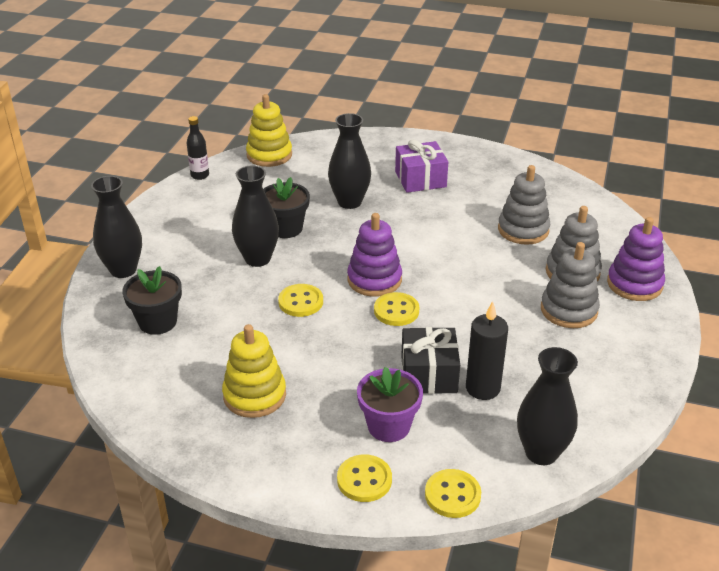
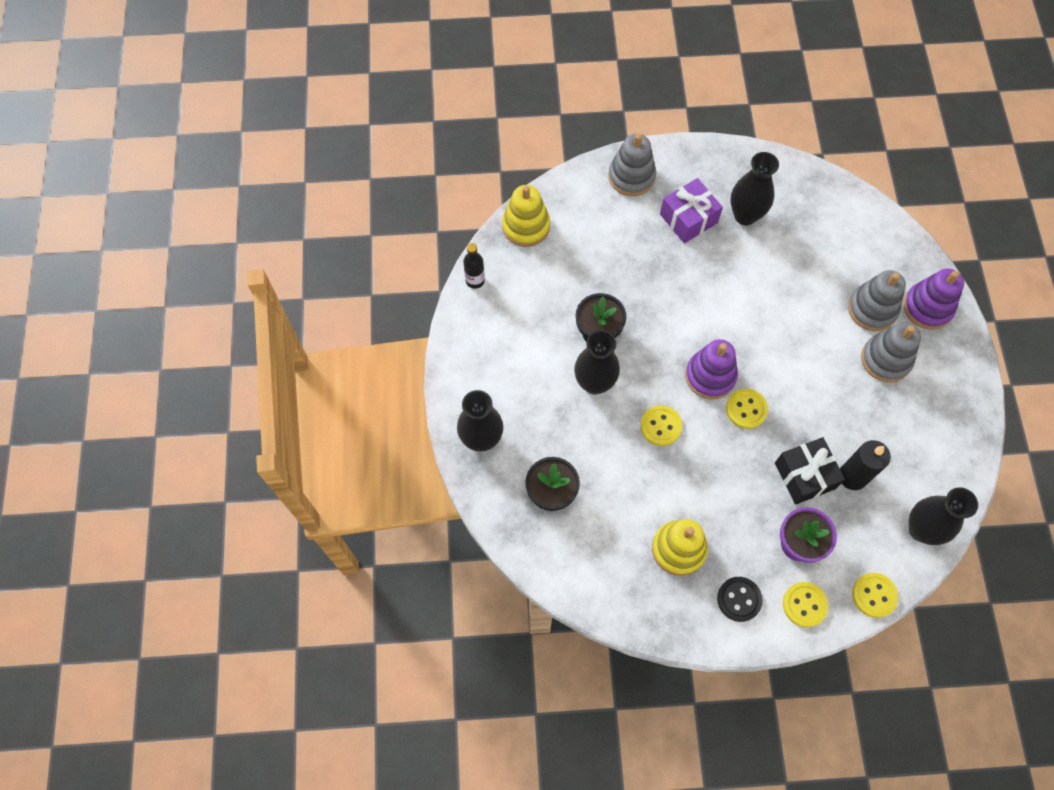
camera: 20 degrees left, 30 degrees up
black vase [328,113,371,209] -> black vase moved to [730,152,779,225]
grey stacking toy [498,165,550,245] -> grey stacking toy moved to [609,134,656,196]
none -> black button [717,577,763,622]

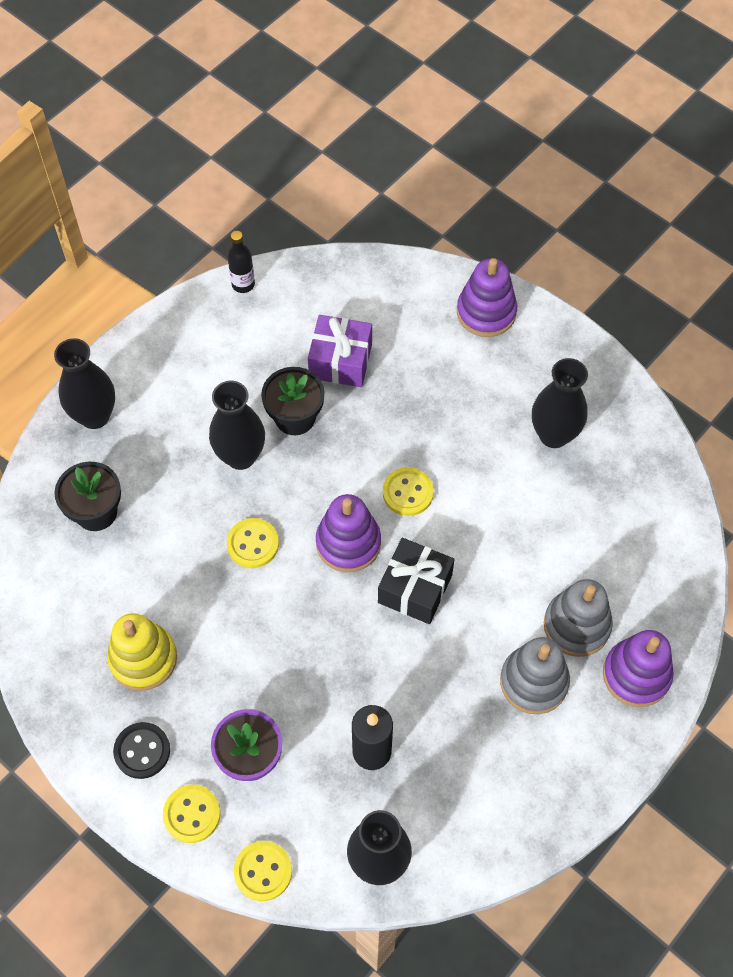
camera: 45 degrees right, 5 degrees down
yellow stacking toy [502,185,550,247] -> none
grey stacking toy [609,134,656,196] -> purple stacking toy [457,258,517,337]
purple gift [660,178,723,243] -> purple gift moved to [308,315,372,387]
yellow button [726,389,768,429] -> yellow button moved to [383,467,434,516]
black gift [775,437,845,505] -> black gift moved to [378,538,455,624]

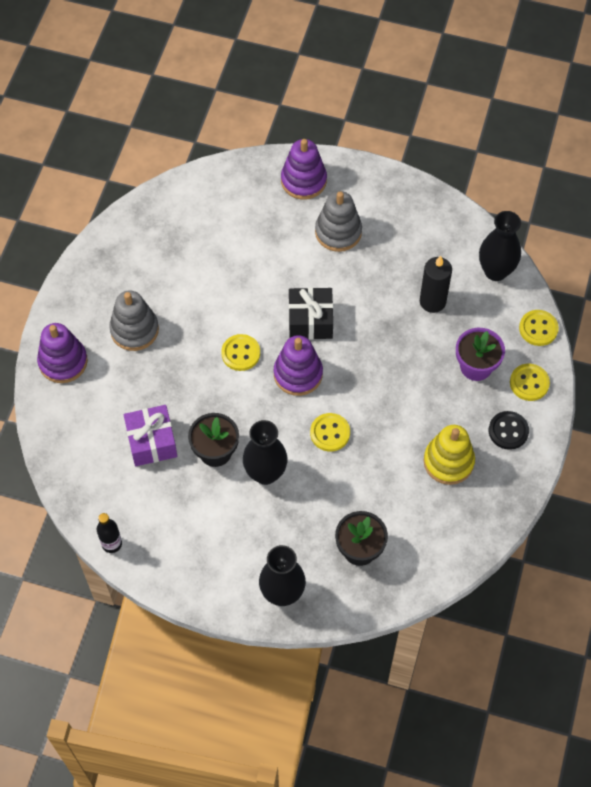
camera: 115 degrees left, 0 degrees up
black vase [532,358,588,448] -> none
grey stacking toy [544,579,613,657] -> grey stacking toy moved to [109,291,159,351]

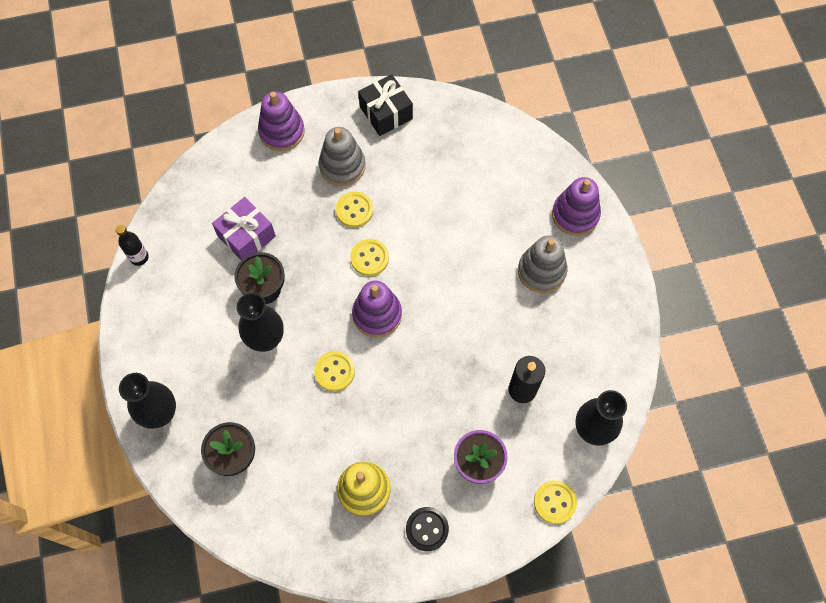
camera: 60 degrees right, 5 degrees up
black gift [289,287,333,340] -> black gift moved to [358,74,413,136]
yellow button [510,364,550,401] -> yellow button moved to [336,192,373,228]

